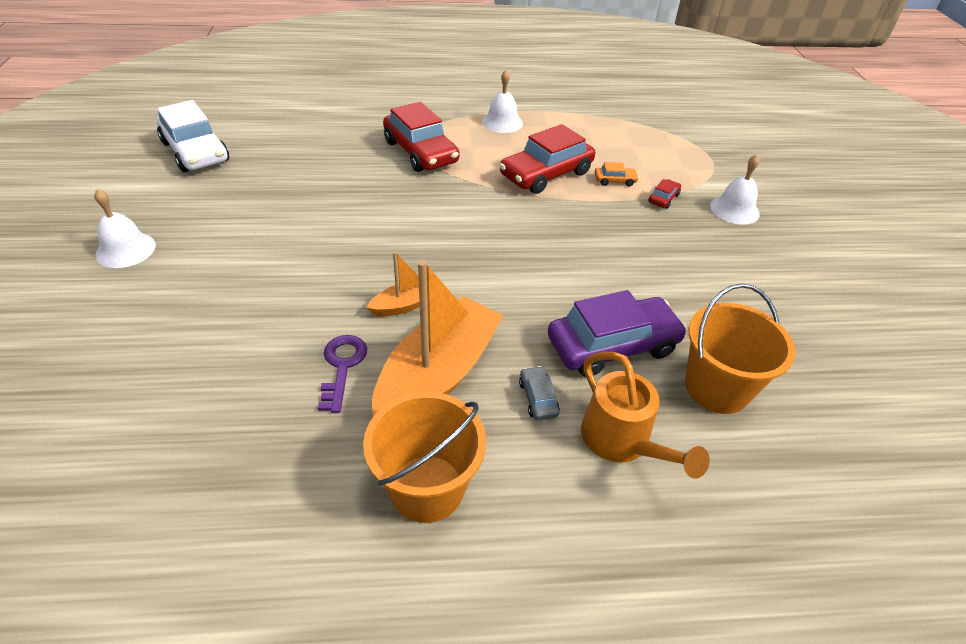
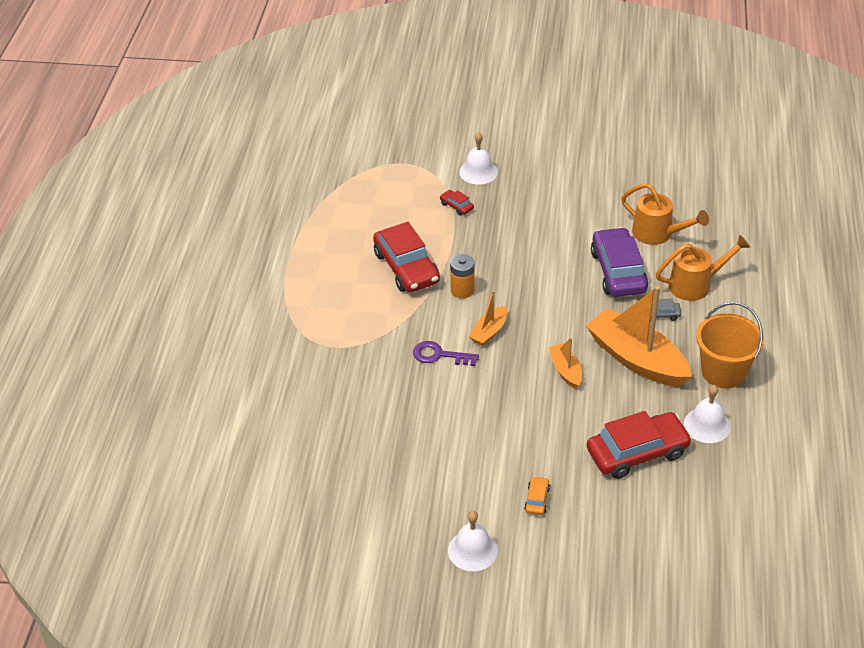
camera: 75 degrees left, 0 degrees up
white car [157,100,229,172] -> none
purple key [318,335,367,413] -> purple key moved to [413,341,479,366]
red car [383,102,460,172] -> red car moved to [587,411,692,479]
white bell [482,70,523,133] -> white bell moved to [684,385,731,443]
orange car [595,162,639,186] -> orange car moved to [524,476,550,515]
orange bucket [685,284,796,414] -> orange watering can [621,183,709,245]
none -> orange battery [450,254,475,299]
none -> orange boat [469,290,507,346]

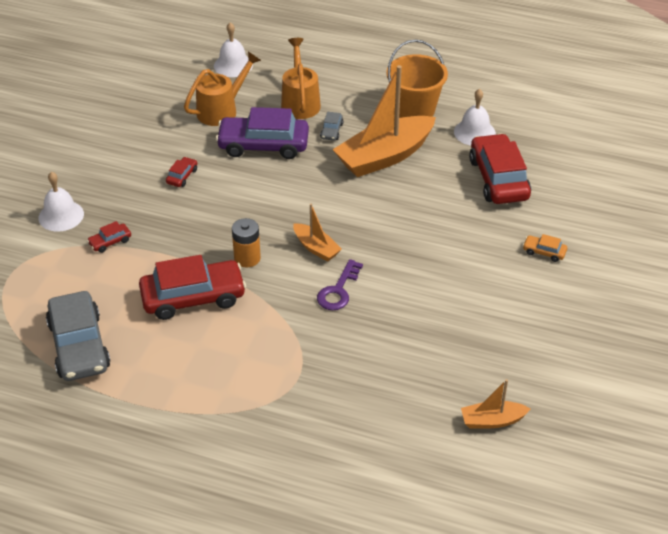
camera: 80 degrees left, 0 degrees up
white bell [448,511,498,571] -> white bell moved to [214,22,253,77]
orange boat [549,338,582,389] -> orange boat moved to [461,379,531,428]
none -> grey car [46,291,110,381]
none -> red car [166,157,197,187]

